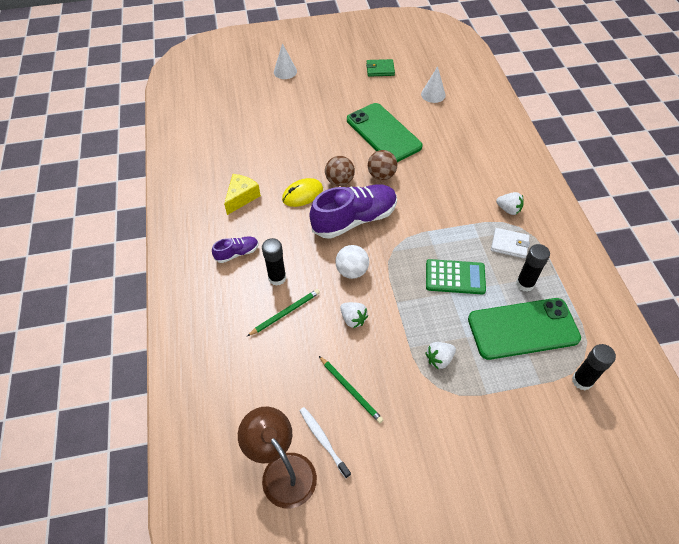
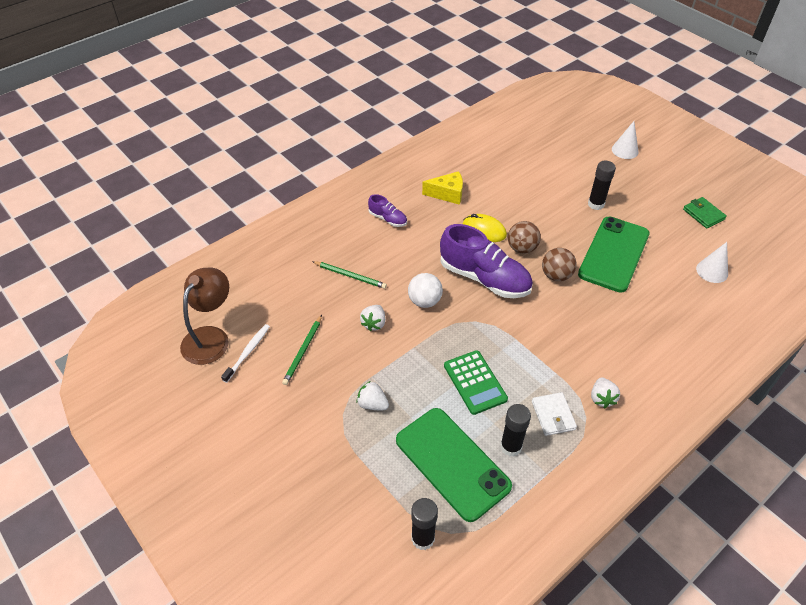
camera: 60 degrees right, 5 degrees down
black glue stick [262,238,286,286] -> black glue stick moved to [588,161,616,210]

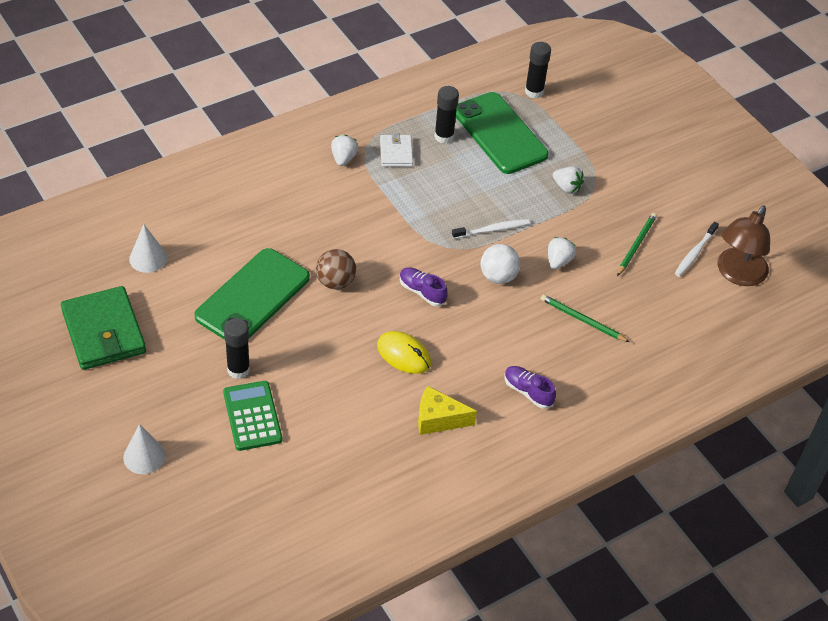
camera: 175 degrees left, 0 degrees up
purple shoe [440,224,533,298] -> purple shoe [400,267,448,306], size x0.48
green calculator [444,350,508,415] -> green calculator moved to [223,381,282,451]
brown ball [508,221,541,254] -> none
green wallet [683,197,727,228] -> green wallet [61,286,146,370], size x1.86
none -> white toothbrush [452,219,530,239]

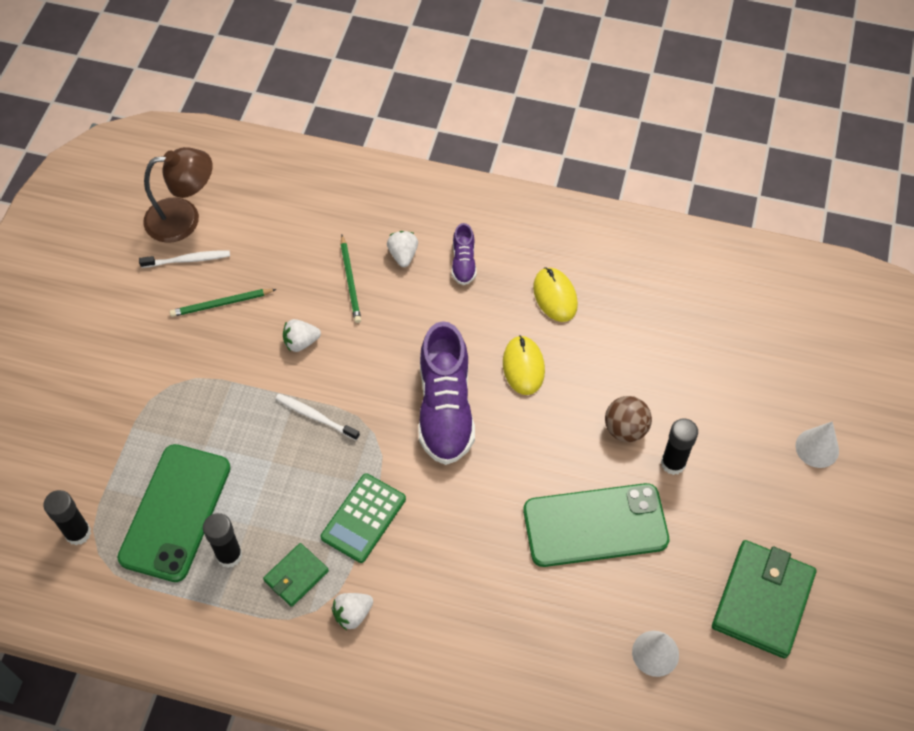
camera: 130 degrees left, 10 degrees up
green calculator [223,381,282,451] -> green calculator moved to [321,473,406,563]
brown ball [316,249,356,289] -> brown ball moved to [605,396,652,442]
white wallet [380,133,413,167] -> green wallet [263,543,329,607]
purple shoe [400,267,448,306] -> purple shoe [418,321,475,465], size x2.09
yellow cheese [418,386,477,435] -> yellow mouse [533,267,578,322]
white ball [481,244,520,284] -> none
white strawberry [553,166,584,194] -> white strawberry moved to [387,231,418,267]

